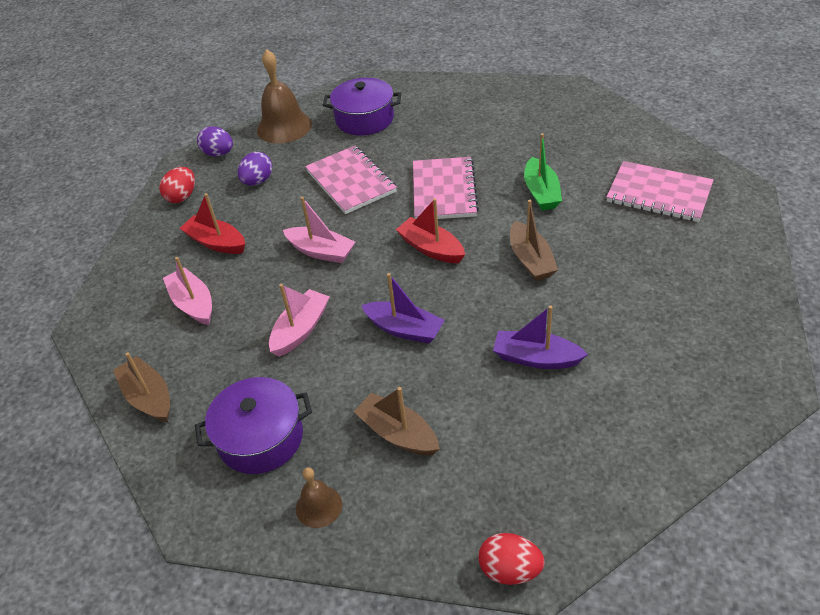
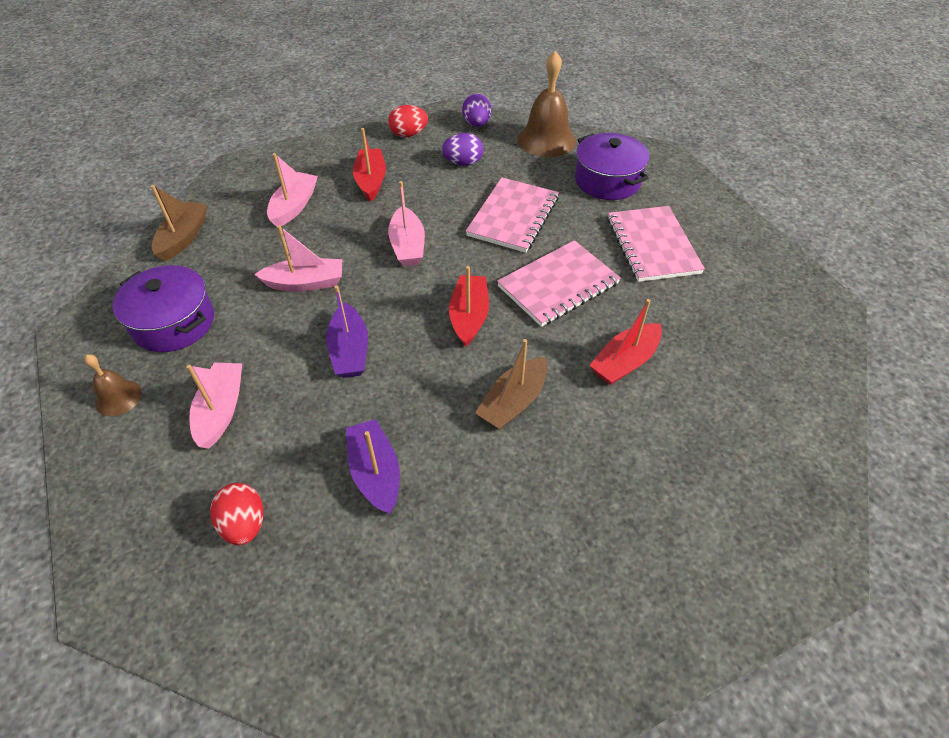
camera: 50 degrees right, 5 degrees up
brown boat [353,387,440,455] -> pink boat [187,363,242,449]
red egg [478,533,545,585] -> red egg moved to [210,483,263,545]
green boat [524,133,562,210] -> red boat [589,299,662,385]
pink notebook [606,161,714,222] -> pink notebook moved to [608,206,705,282]

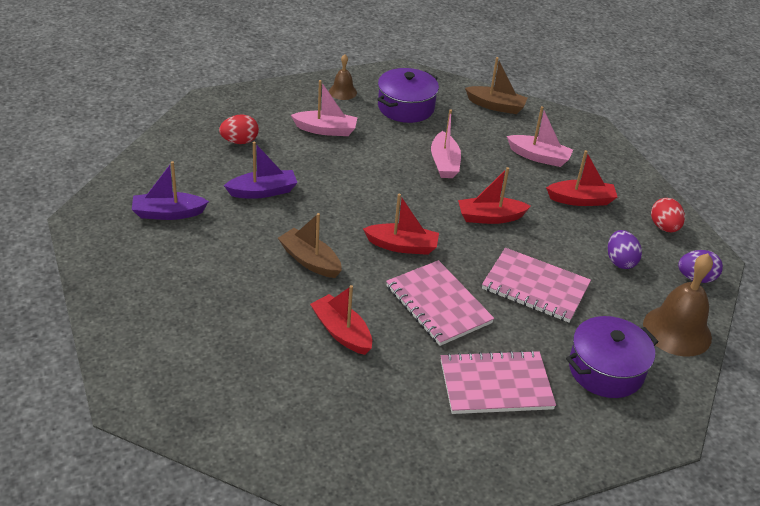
camera: 90 degrees right, 10 degrees down
purple boat [326,285,368,378] -> purple boat moved to [132,161,209,220]
pink boat [388,181,425,266] -> red boat [458,167,531,224]

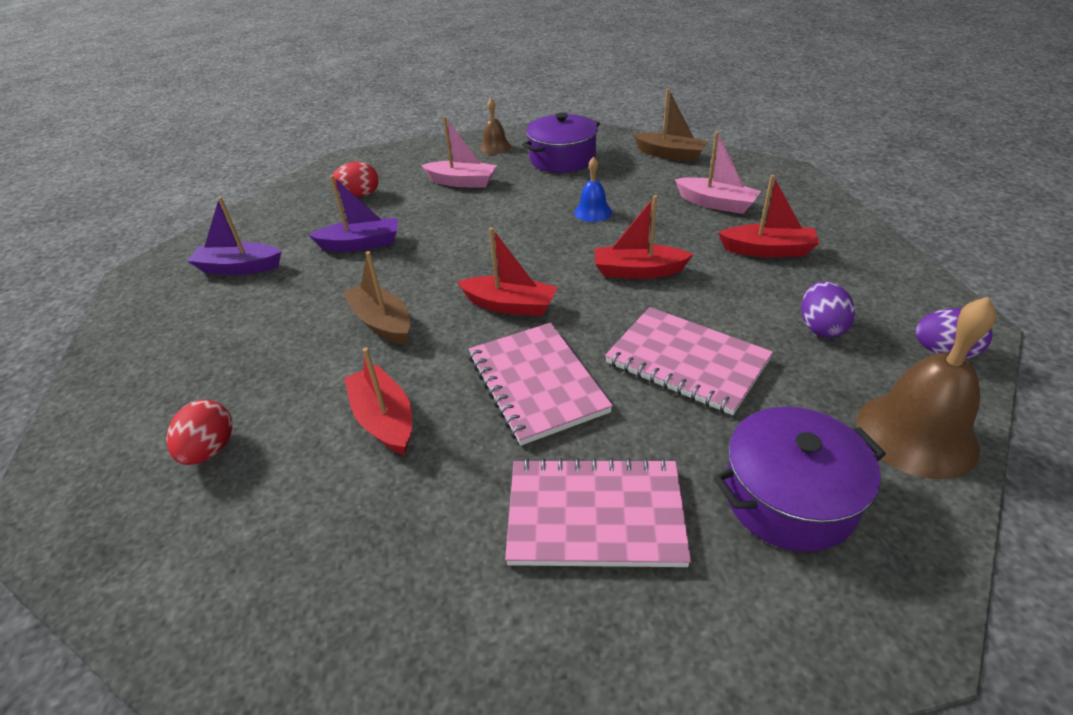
camera: 15 degrees right, 0 degrees up
pink boat [431,109,461,178] -> blue bell [574,157,612,222]
red egg [651,198,685,232] -> red egg moved to [166,400,233,465]

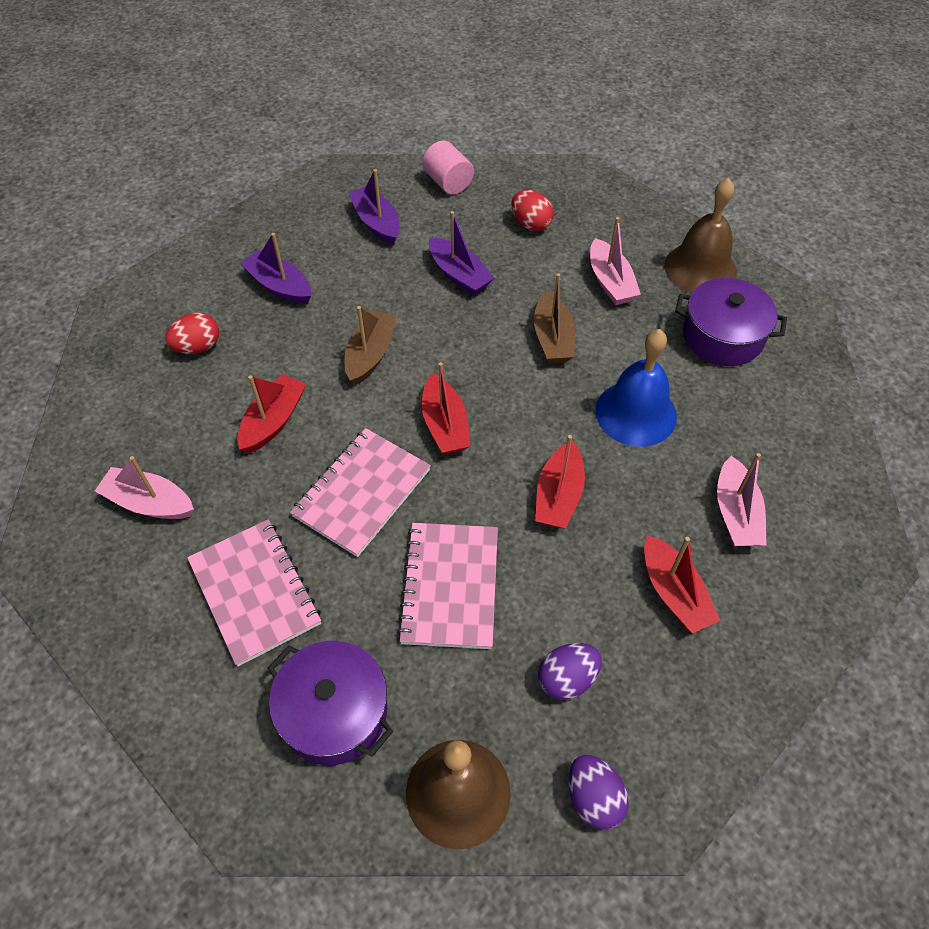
camera: 55 degrees right, 15 degrees up
brown bell [480,98,511,154] -> brown bell [664,178,737,293], size x1.87
blue bell [574,157,612,222] -> blue bell [595,329,677,447], size x1.87
red boat [595,195,694,279] -> red boat turned 135 degrees counterclockwise [535,435,585,528]
brown boat [634,89,709,162] -> brown boat moved to [534,273,575,363]
none -> pink boat [95,456,194,519]
none -> purple boat [240,233,311,304]
none -> pink cylinder [422,140,474,195]

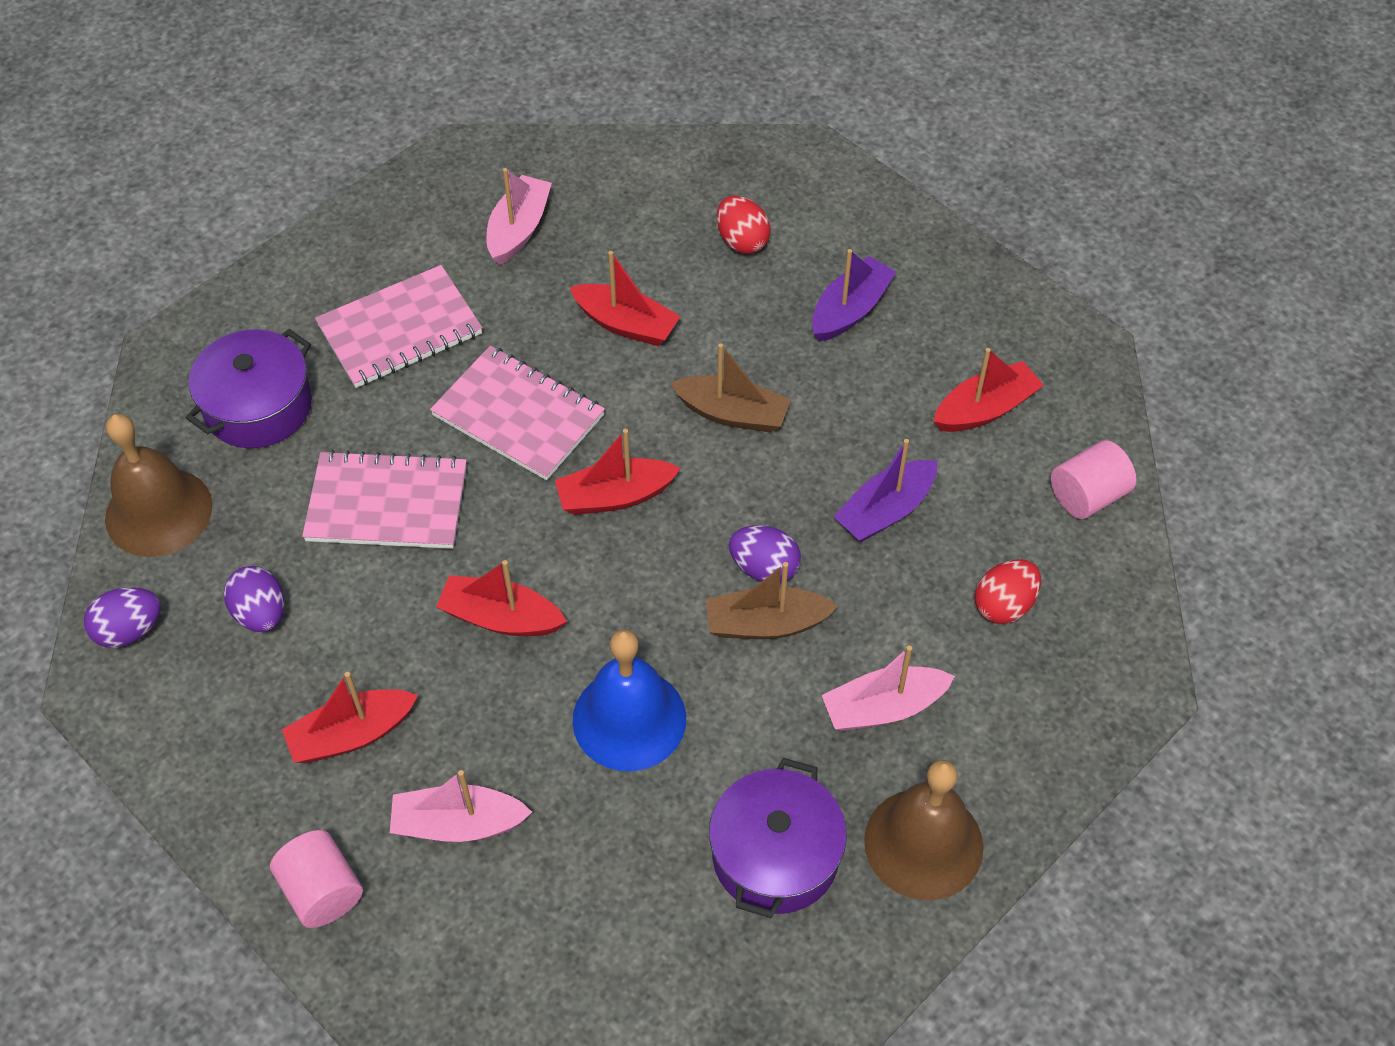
camera: 90 degrees right, 0 degrees up
purple boat [349,169,400,245] -> red boat [933,348,1044,432]
none -> pink cylinder [270,830,363,928]
none -> purple egg [729,525,801,583]

